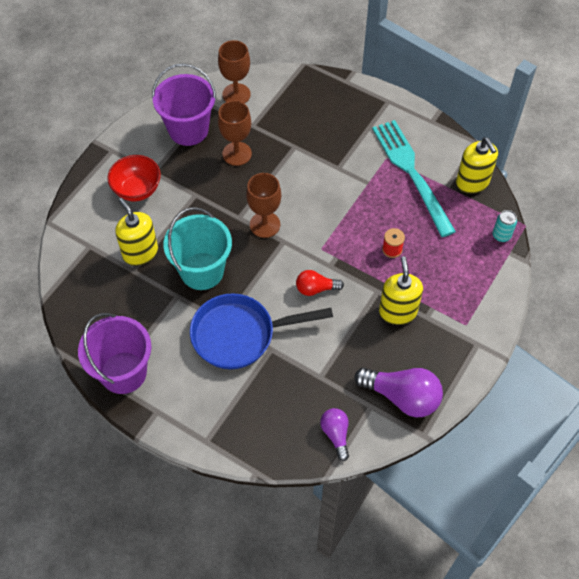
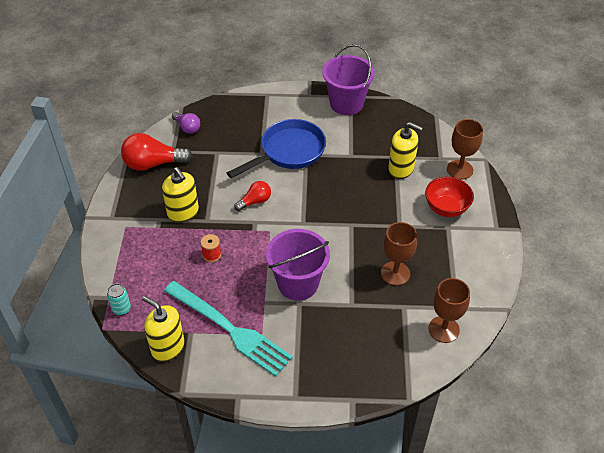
camera: 150 degrees right, 10 degrees down
purple bucket [152,64,216,146] -> purple bucket moved to [266,229,330,301]
turquoise bucket [163,207,232,290] -> none
brown goblet [246,173,281,238] -> brown goblet moved to [447,119,483,180]
purple light bulb [355,367,443,417] -> red light bulb [121,133,193,171]

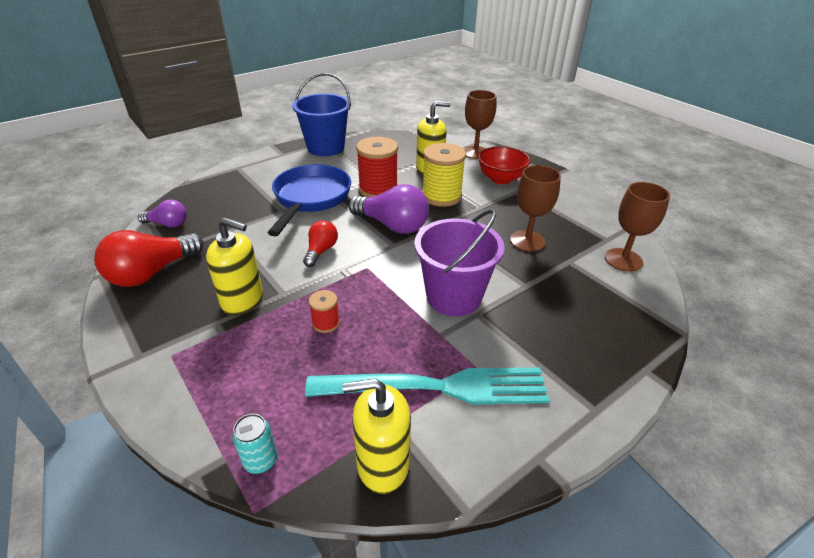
camera: 40 degrees left, 10 degrees down
purple bucket [322,44,375,115] -> blue bucket [292,73,351,156]
none -> purple light bulb [349,184,429,234]
none -> red spool [356,137,398,197]
none -> yellow spool [422,143,466,207]

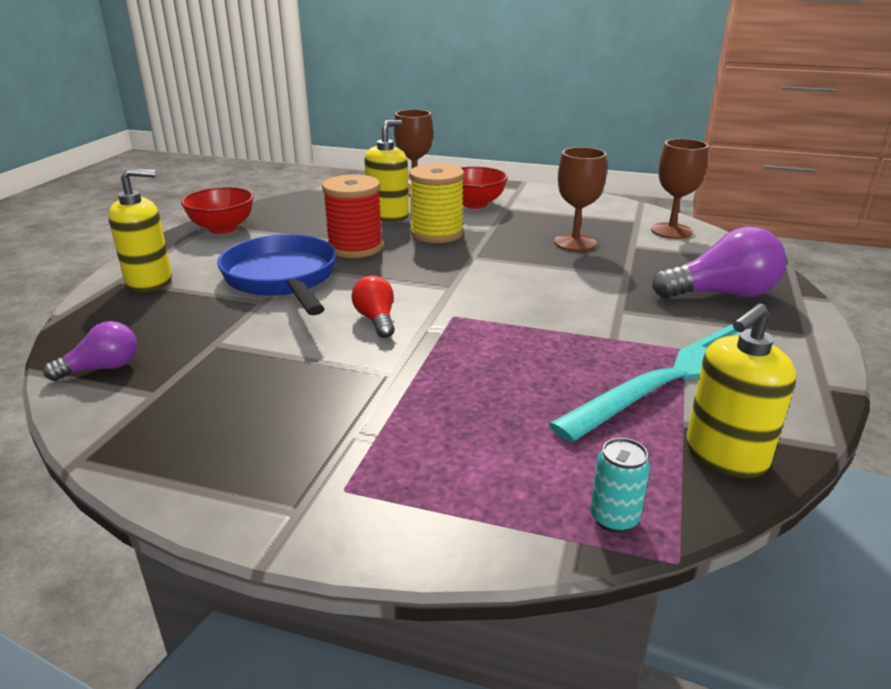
camera: 35 degrees left, 10 degrees down
red light bulb [94,230,204,287] -> none
yellow soap dispenser [206,218,263,316] -> yellow soap dispenser moved to [108,168,172,293]
blue bucket [292,73,351,156] -> red bowl [181,187,254,234]
red spool [309,290,340,333] -> none
purple light bulb [349,184,429,234] -> purple light bulb moved to [652,227,787,299]
purple bucket [414,209,505,316] -> none

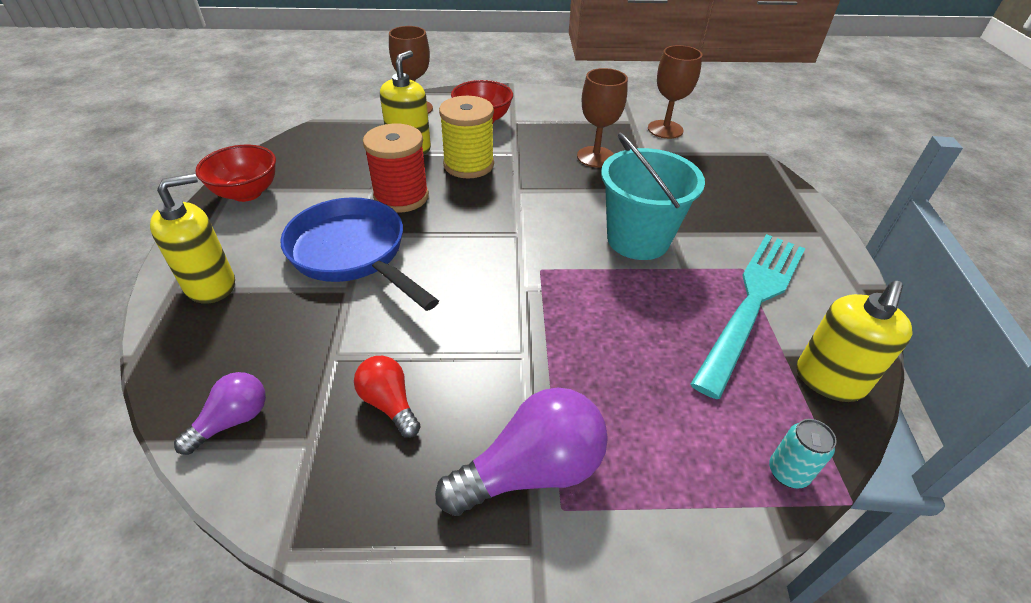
camera: 20 degrees left, 15 degrees up
red light bulb [351,275,395,338] -> red light bulb moved to [354,356,421,438]
purple light bulb [652,227,787,299] -> purple light bulb moved to [435,387,608,516]
none -> turquoise bucket [601,133,705,260]

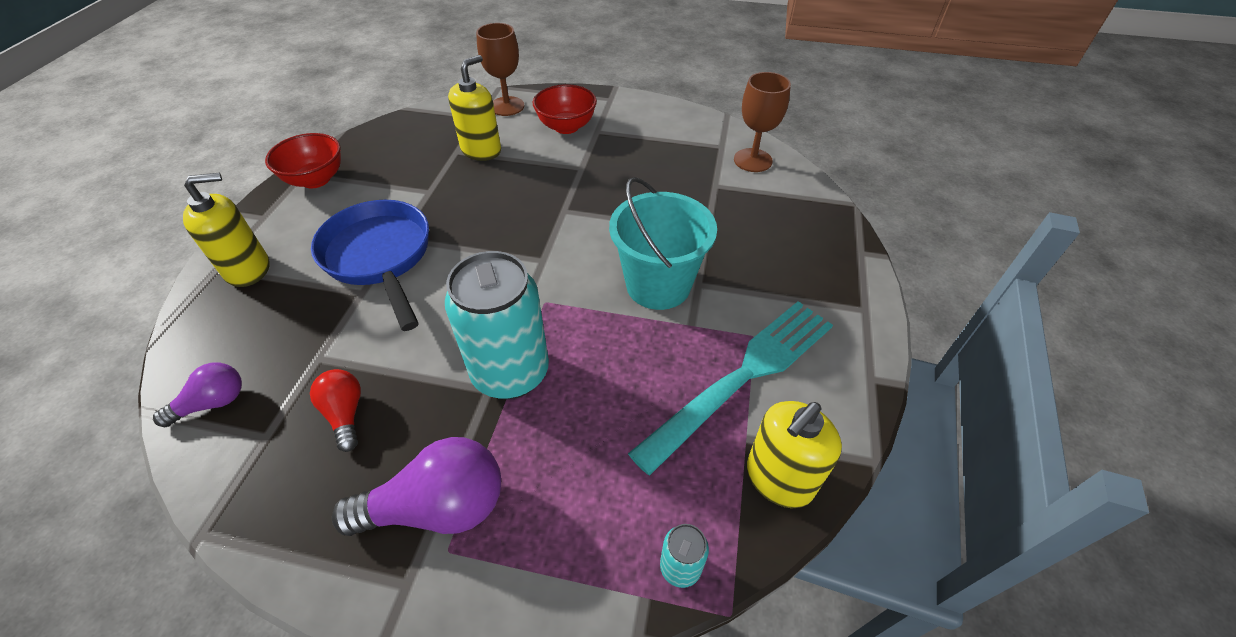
camera: 15 degrees right, 5 degrees up
red spool [363,124,429,213] -> none
yellow spool [439,96,494,179] -> none
brown goblet [577,68,628,167] -> none
none -> turquoise can [445,251,549,399]

